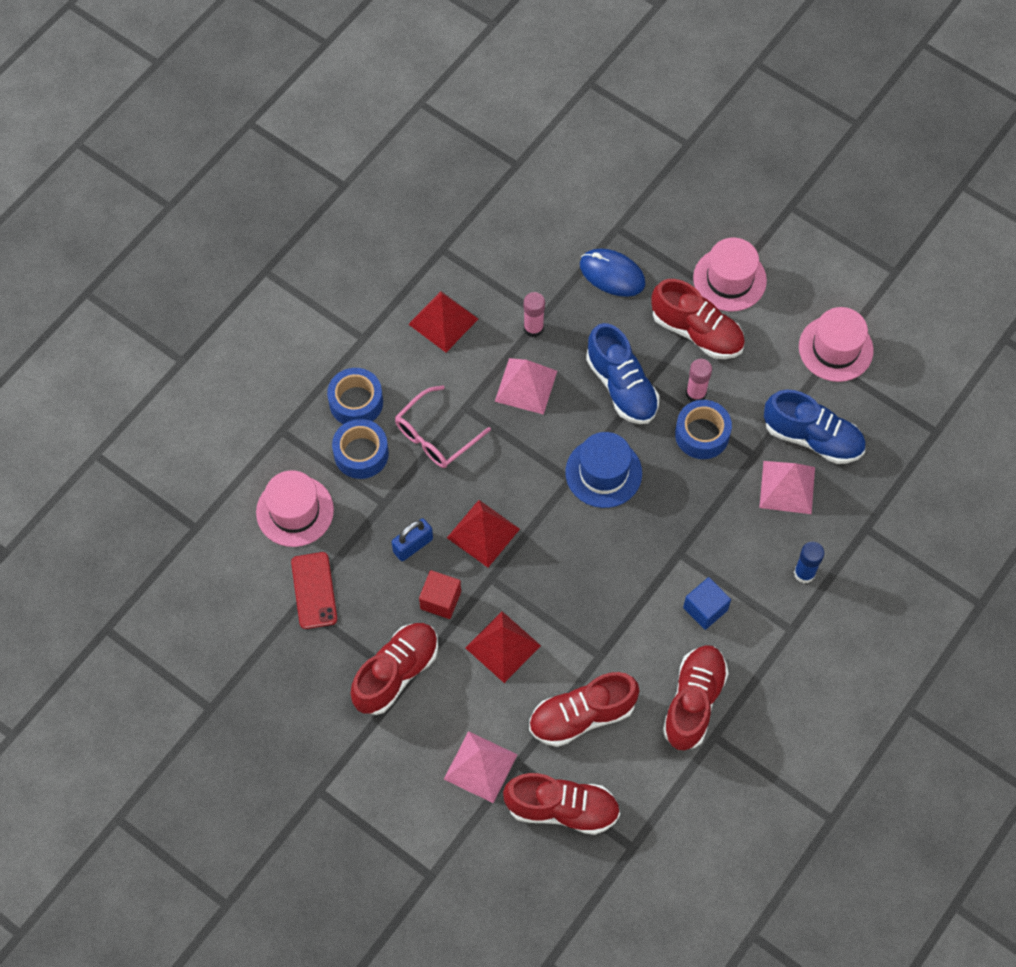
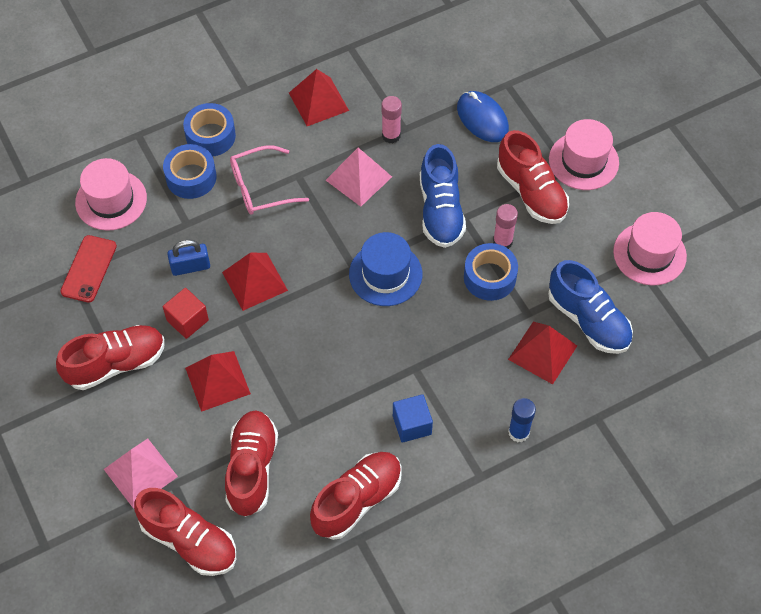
camera: 25 degrees right, 5 degrees down
red shoe [529,672,639,747] -> red shoe turned 90 degrees clockwise [225,411,278,517]
pink pyramid [759,461,815,514] -> red pyramid [508,322,577,384]

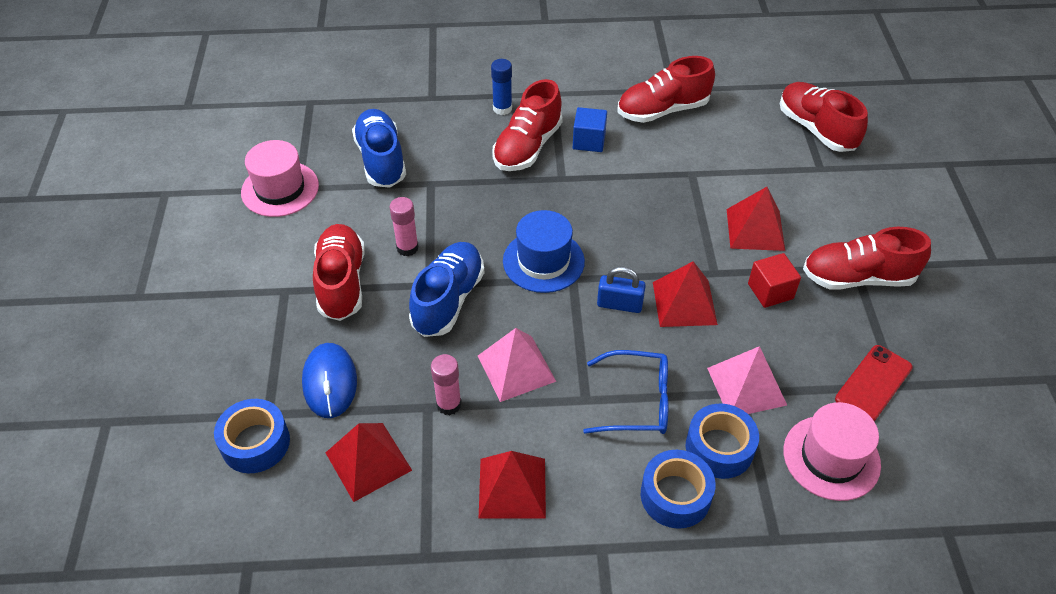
camera: 155 degrees left, 10 degrees down
pink pyramid [104,438,178,509] -> pink pyramid moved to [707,346,787,414]
blue padlock [167,240,210,276] -> blue padlock moved to [597,267,646,313]
red shoe [225,411,278,517] -> red shoe moved to [492,79,563,171]
pink glasses [230,145,309,215] -> blue glasses [583,350,668,434]
blue tape [464,243,518,301] -> blue tape moved to [214,399,290,473]
red pyramid [508,322,577,384] -> red pyramid moved to [326,423,412,502]
pink hat [549,119,619,190] -> none

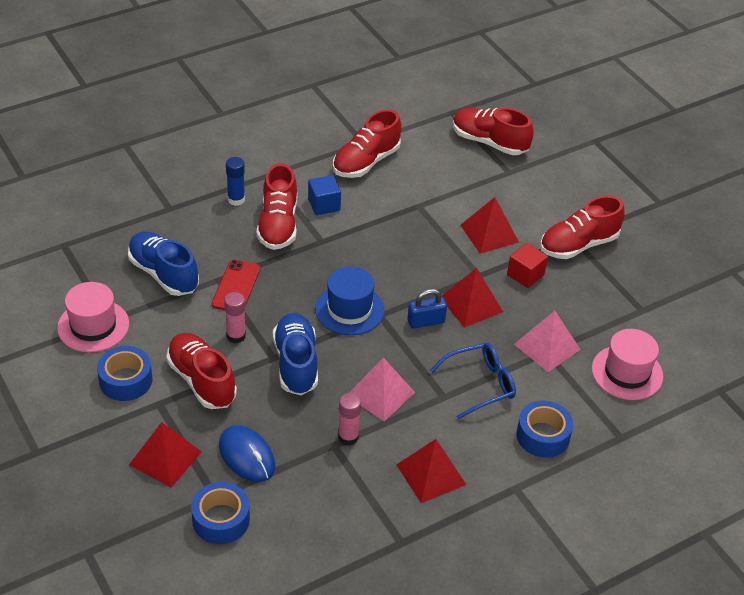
camera: 30 degrees left, 5 degrees down
red pyramid [326,423,412,502] -> red pyramid moved to [129,422,202,488]
blue tape [686,404,759,479] -> blue tape moved to [97,346,152,401]
red phone [835,345,913,421] -> red phone moved to [212,260,260,310]

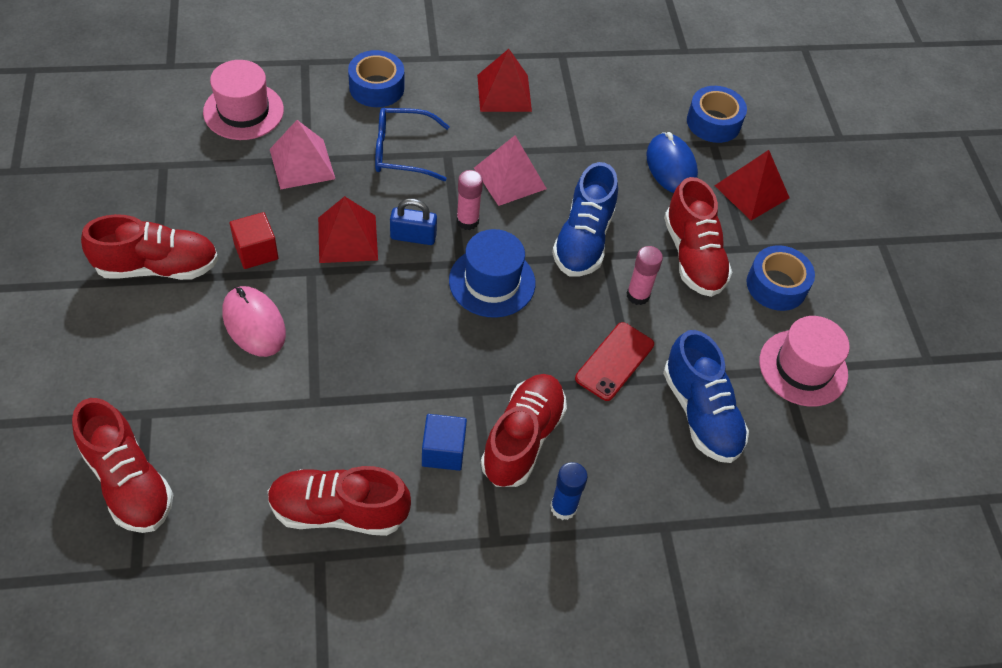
camera: 160 degrees left, 10 degrees up
red shoe [333,109,401,178] -> red shoe turned 150 degrees counterclockwise [268,466,411,536]
pink glue stick [338,393,361,446] -> pink glue stick moved to [457,170,483,230]
red pyramid [460,197,519,254] -> pink mouse [222,286,286,357]

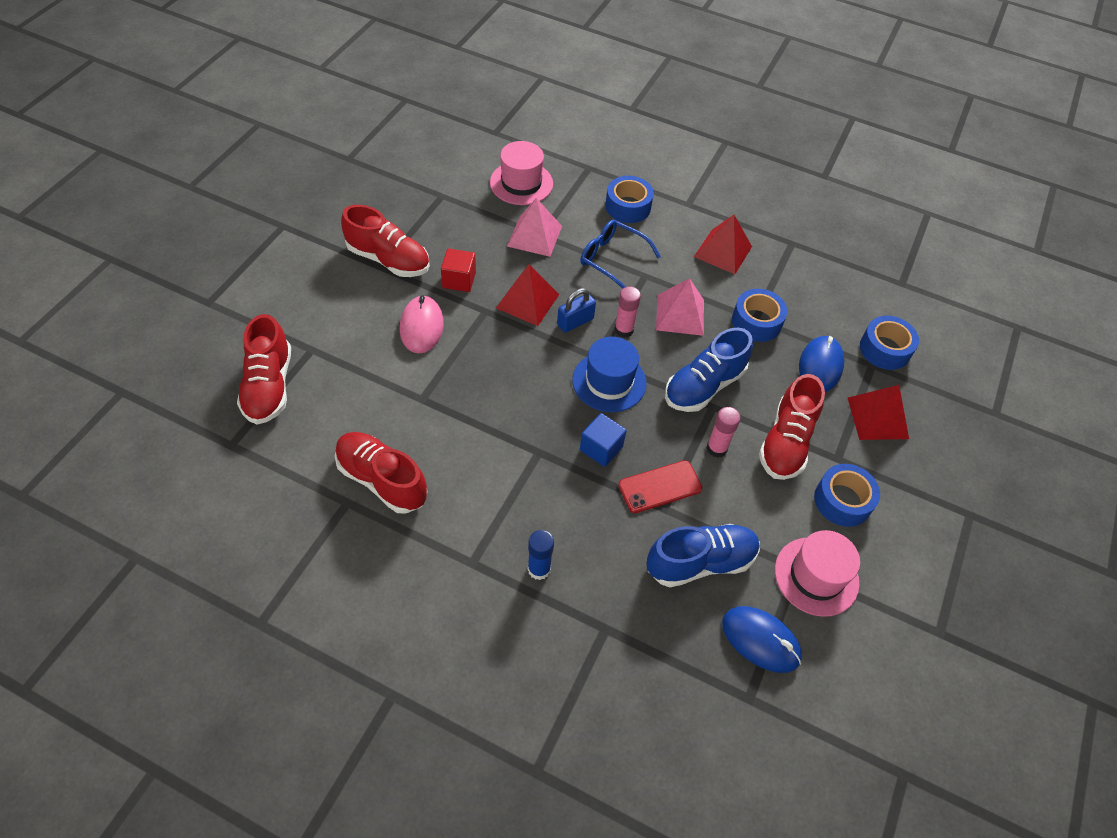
camera: 35 degrees right, 0 degrees up
blue padlock [390,199,437,245] -> blue padlock turned 75 degrees counterclockwise [557,288,596,333]
blue cube [422,414,467,471] -> blue cube moved to [580,413,627,467]
red shoe [481,374,567,487] -> none
blue shoe [663,330,749,463] -> blue shoe turned 120 degrees counterclockwise [646,524,760,588]
none -> blue mouse [722,606,802,673]
none -> blue tape [732,289,787,342]

